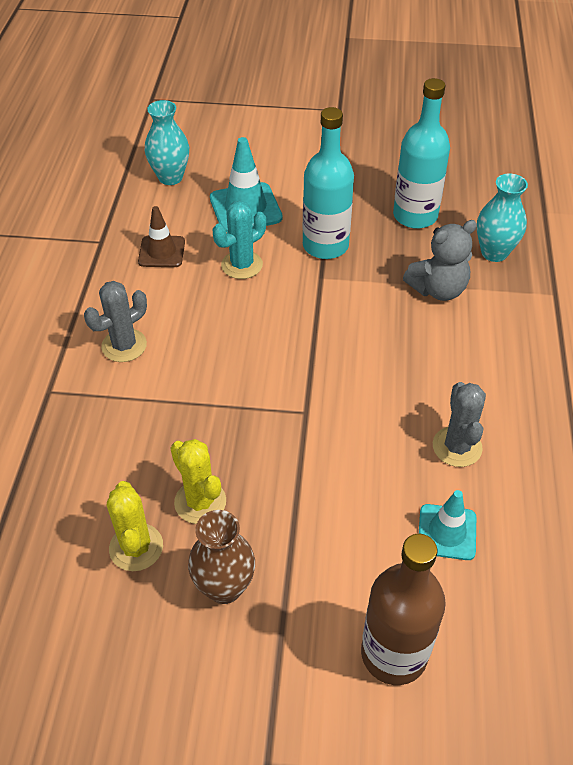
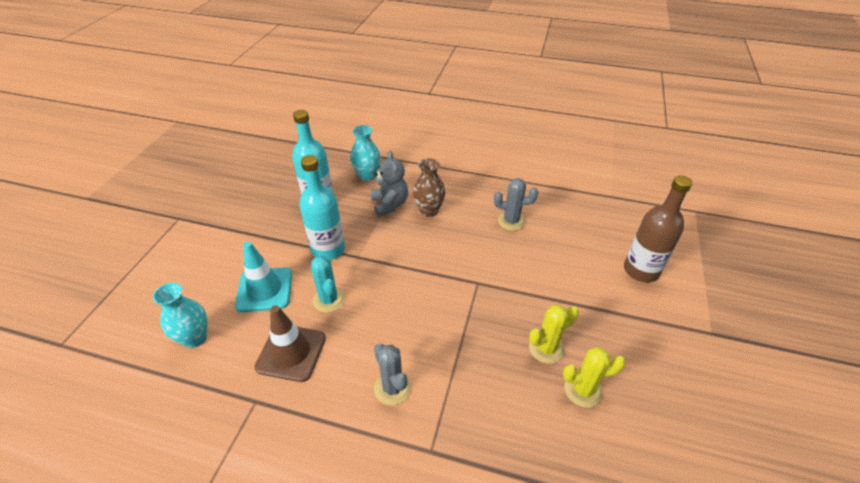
camera: 80 degrees left, 5 degrees down
brown traffic cone [138,206,185,267] -> brown traffic cone [254,305,326,382], size x1.52
brown vase [188,510,255,604] -> brown vase moved to [413,158,446,217]
turquoise traffic cone [419,490,476,560] -> none

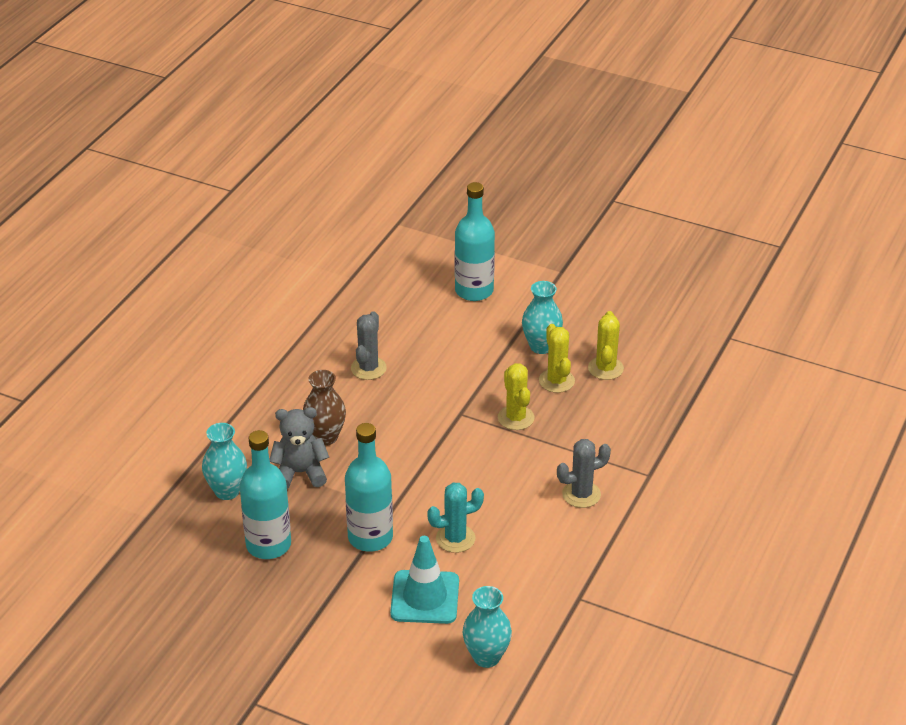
camera: 80 degrees left, 5 degrees down
brown traffic cone [254,305,326,382] -> none
brown bottle [624,175,693,282] -> turquoise bottle [455,182,495,301]
none -> yellow cactus [498,363,534,430]
none -> turquoise vase [522,281,563,354]

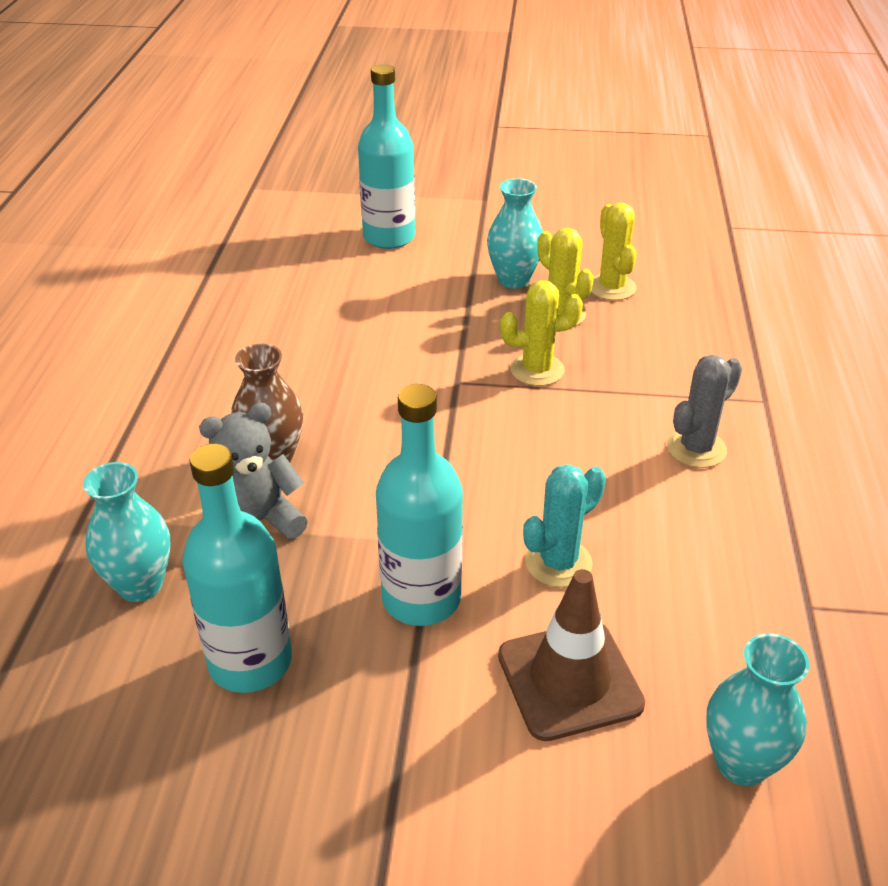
camera: 20 degrees left, 0 degrees up
grey cactus [351,311,387,380] -> none
turquoise traffic cone [390,536,459,624] -> brown traffic cone [498,569,645,741]
yellow cactus [498,363,534,430] -> yellow cactus turned 60 degrees counterclockwise [500,280,583,386]

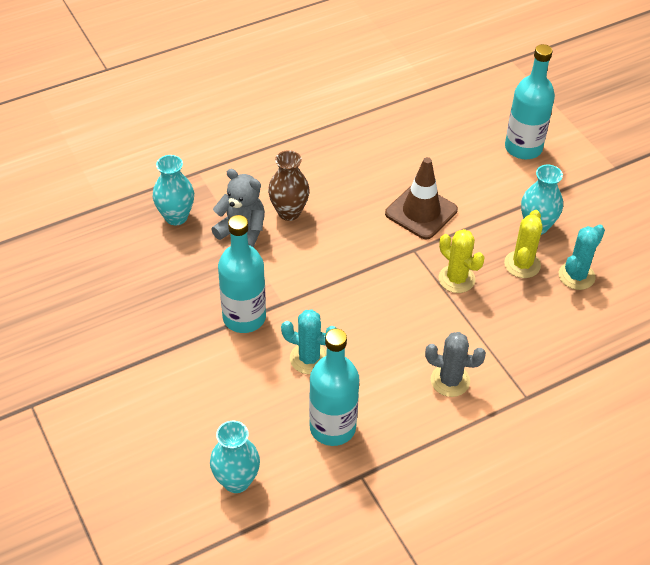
camera: 55 degrees right, 10 degrees up
turquoise bottle [182,444,292,693] -> turquoise bottle moved to [309,328,359,446]
brown traffic cone [498,569,645,741] -> brown traffic cone moved to [385,157,458,239]
yellow cactus [591,203,637,301] -> turquoise cactus [559,224,605,290]

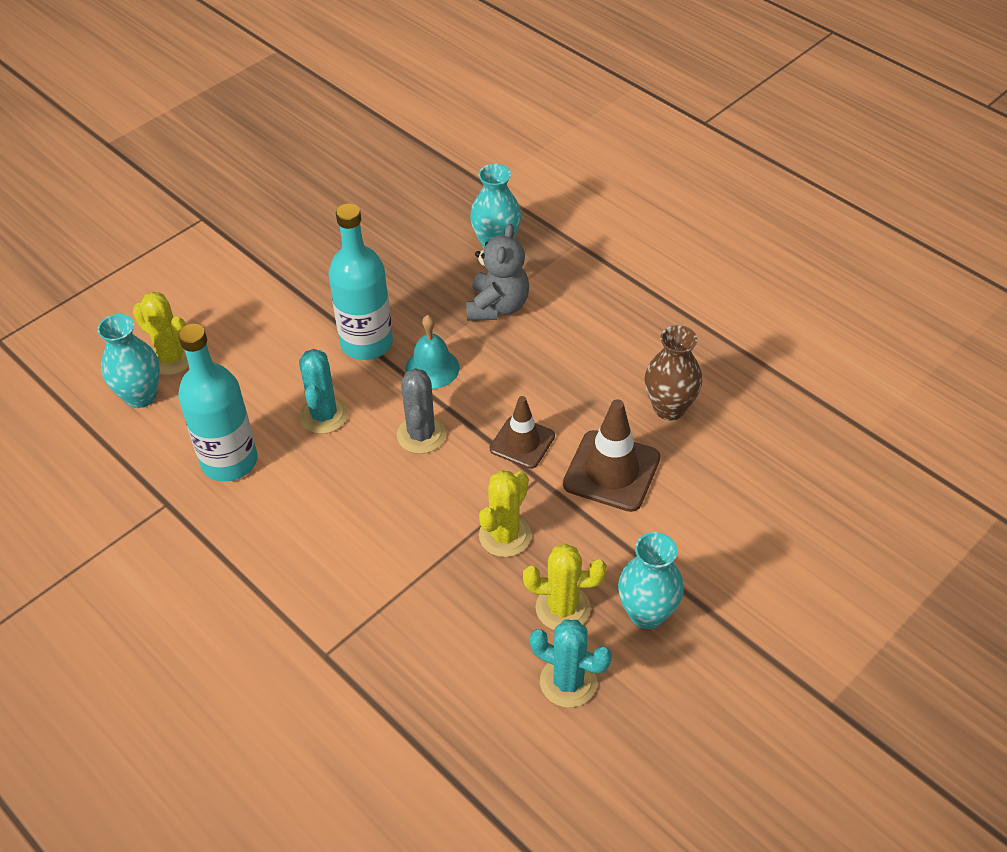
camera: 75 degrees right, 0 degrees up
brown vase [268,150,310,221] -> brown vase moved to [644,325,702,420]
grey cactus [425,332,486,397] -> grey cactus moved to [397,368,446,454]
turquoise bottle [505,44,555,159] -> none
none -> yellow cactus [133,292,189,375]
none -> turquoise bell [405,315,459,389]
none -> brown traffic cone [490,396,555,469]

